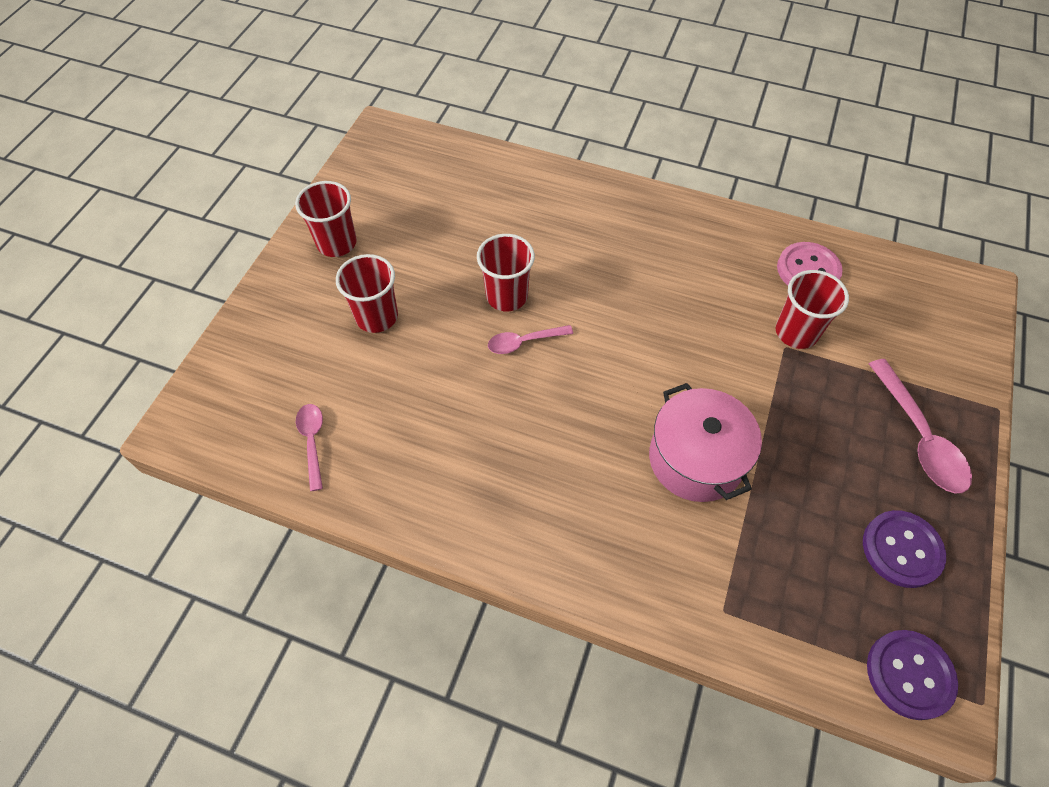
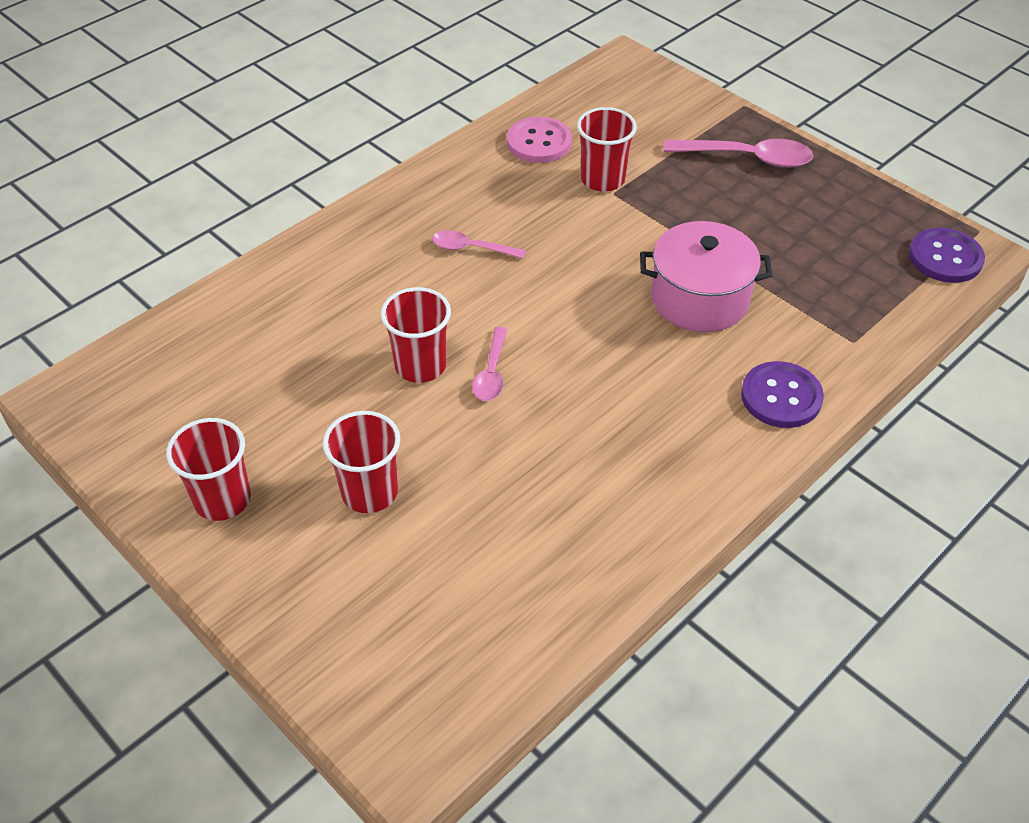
camera: 65 degrees left, 10 degrees down
pink spoon [296,404,323,491] -> pink spoon moved to [432,230,526,259]
purple button [863,510,946,588] -> purple button moved to [741,361,824,428]

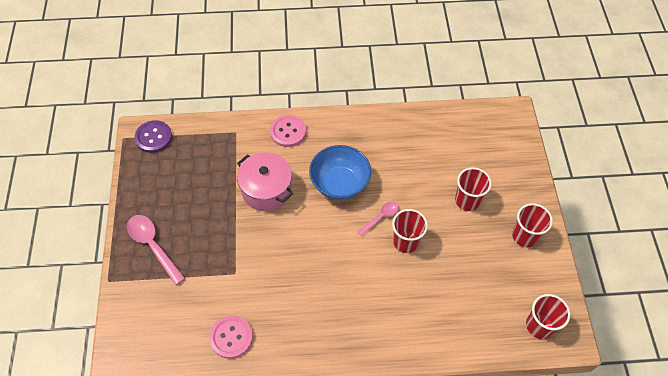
camera: 140 degrees left, 10 degrees up
pink spoon [432,230,526,259] -> none
red cup [577,107,637,192] -> red cup moved to [526,294,570,339]
purple button [741,361,824,428] -> pink button [270,115,306,147]
none -> blue bowl [309,145,371,200]

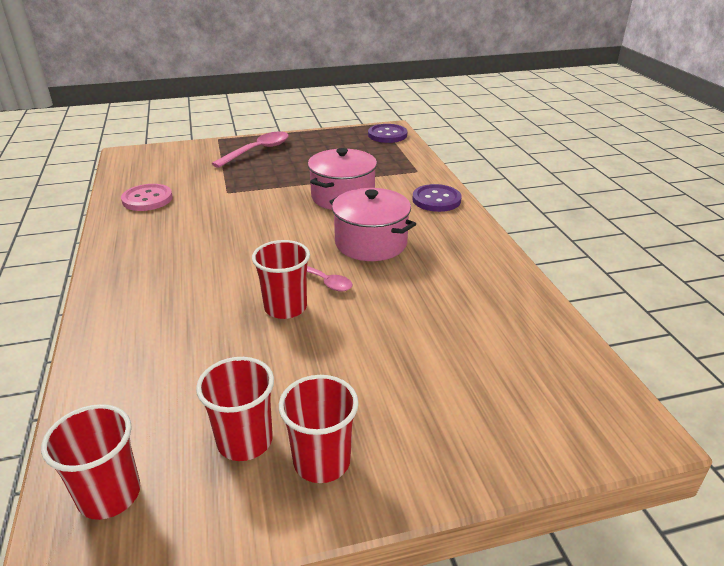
camera: 80 degrees right, 25 degrees down
pink button [270,115,306,147] -> purple button [412,184,462,212]
blue bowl [309,145,371,200] -> pink pot [329,188,416,261]
red cup [455,167,492,211] -> red cup moved to [196,357,274,461]

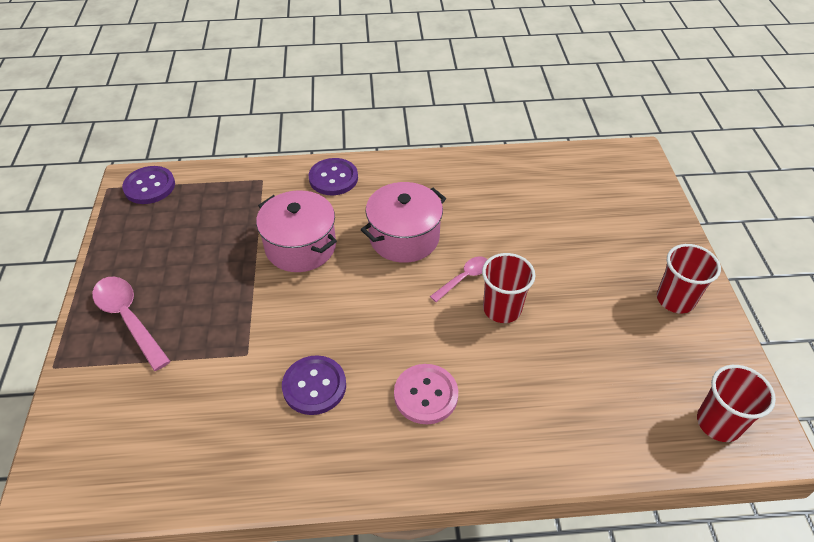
camera: 80 degrees left, 15 degrees up
pink button [121,184,173,211] -> pink button moved to [394,364,458,424]
red cup [196,357,274,461] -> none
none -> purple button [282,355,346,415]

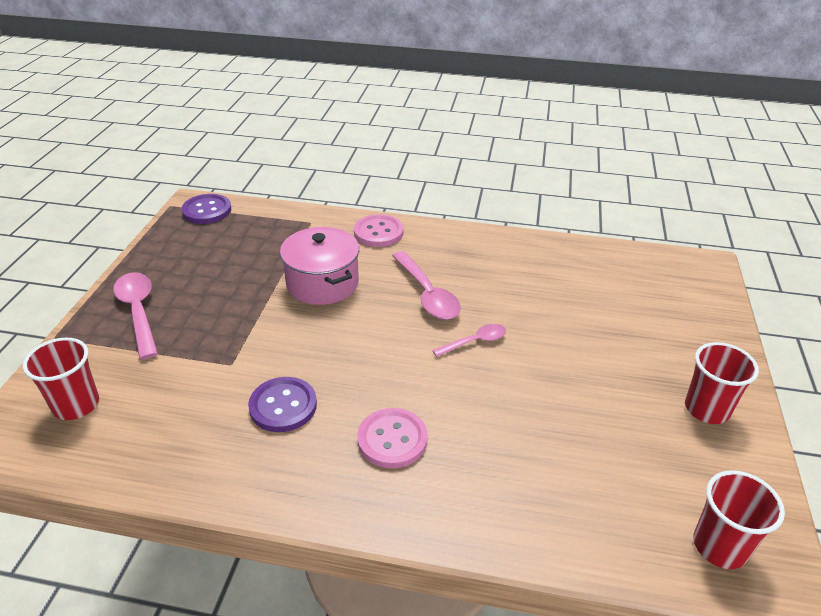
camera: 15 degrees right, 10 degrees down
purple button [309,158,358,195] -> pink button [354,214,403,247]
pink pot [361,182,446,263] -> pink spoon [392,251,461,320]
red cup [482,253,535,323] -> red cup moved to [23,338,99,420]

